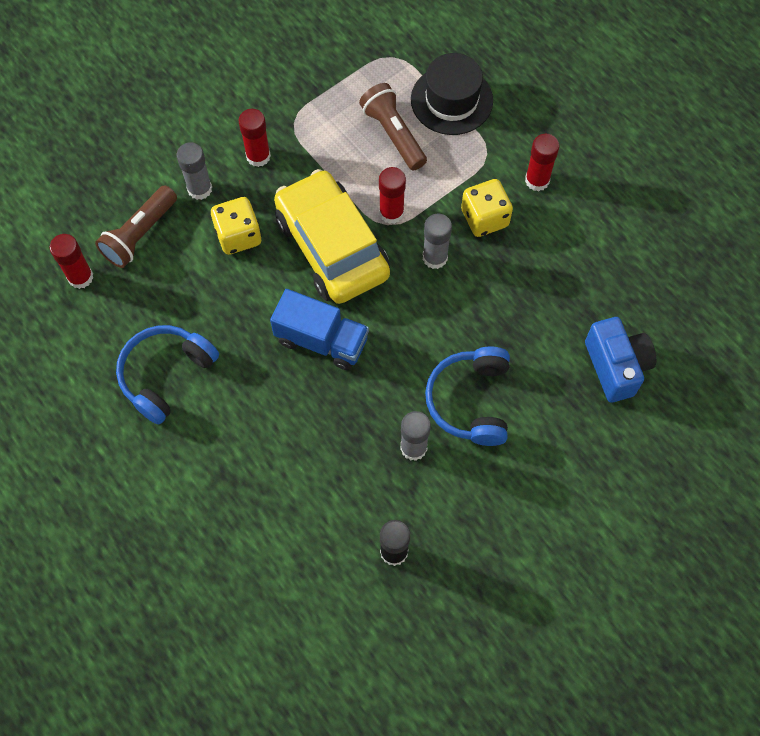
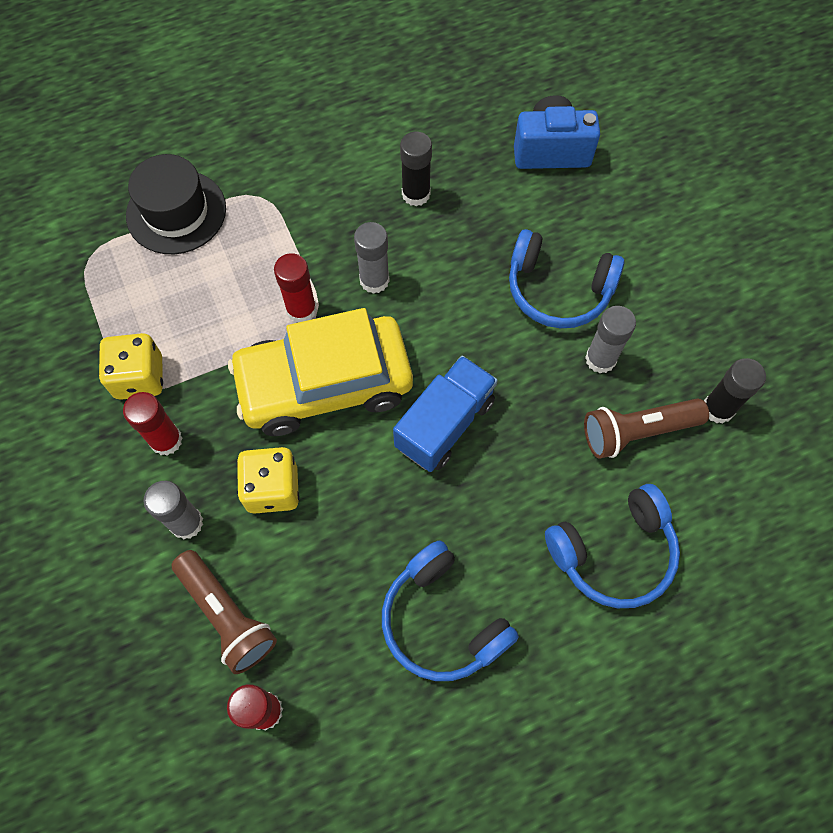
camera: 75 degrees left, 0 degrees up
brown flashlight [359,83,427,170] -> brown flashlight moved to [584,398,709,459]
yellow dice [461,179,513,237] -> yellow dice moved to [99,333,163,400]
red glue stick [525,134,559,191] -> none
none -> black glue stick [400,132,432,206]
none -> blue headphones [545,484,680,608]

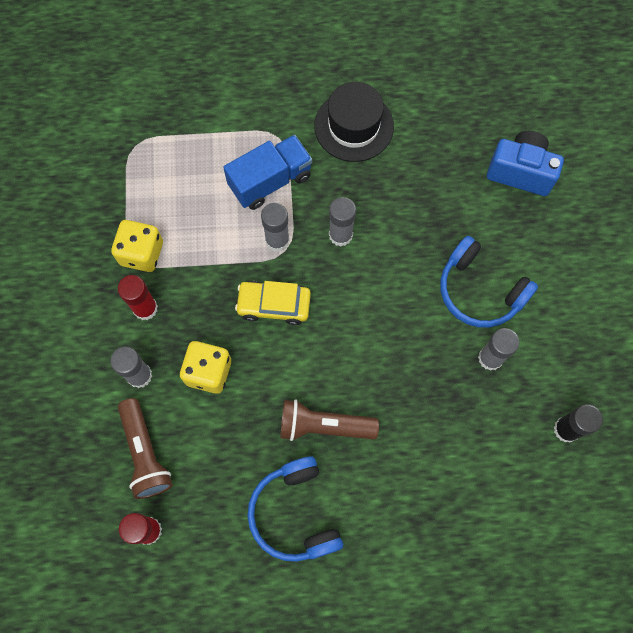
camera: 20 degrees right, 5 degrees up
black hat [126,154,226,254] -> black hat moved to [314,82,394,162]
yellow car [228,308,413,436] -> yellow car [235,281,311,325], size x0.54
red glue stick [274,253,317,323] -> grey glue stick [261,203,290,252]
blue truck [393,356,498,472] -> blue truck moved to [223,135,312,210]
black glue stick [400,132,432,206] -> none
blue headphones [545,484,680,608] -> none
brown flashlight [584,398,709,459] -> brown flashlight moved to [280,399,379,441]

